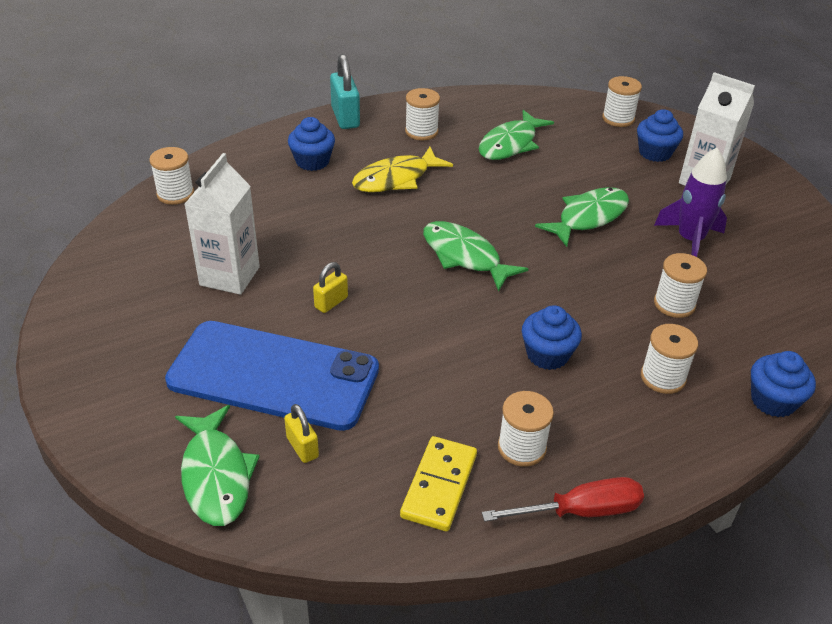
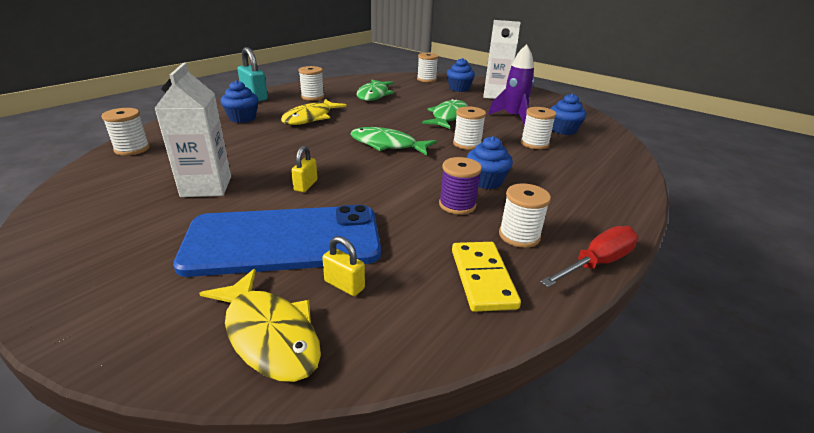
camera: 25 degrees left, 10 degrees down
green fish [175,405,260,526] -> yellow fish [199,269,321,382]
white spool [641,324,698,394] -> white spool moved to [453,106,486,150]
blue cupcake [751,351,816,417] -> blue cupcake moved to [551,93,586,135]
none -> purple spool [439,157,482,215]

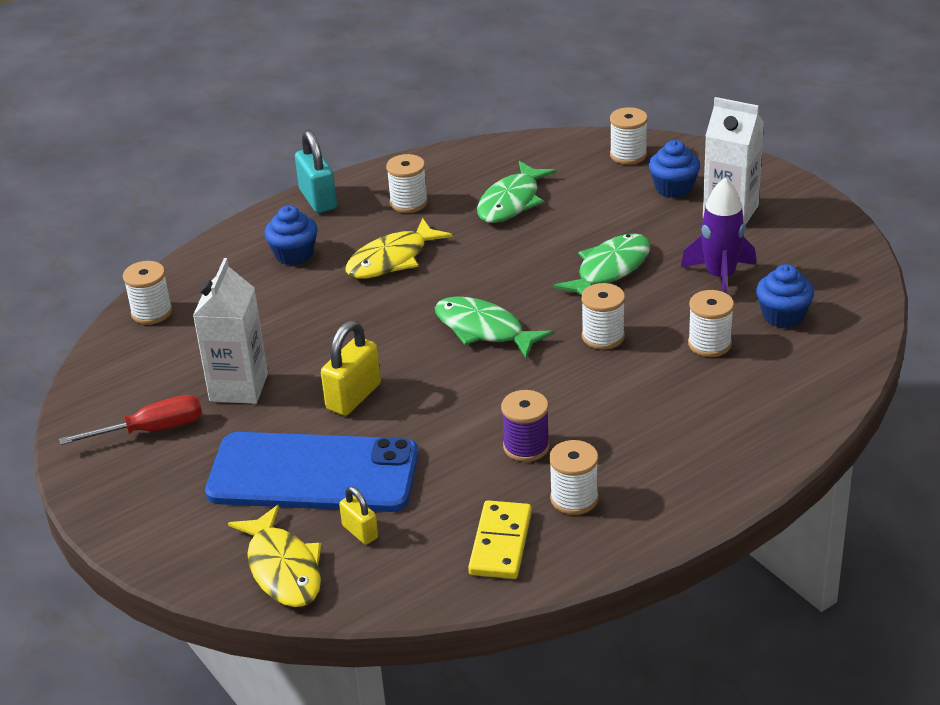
camera: 20 degrees right, 5 degrees up
yellow padlock [291,146,317,192] -> yellow padlock [321,320,381,416], size x1.71
blue cupcake [467,136,513,189] -> none
red screwdriver [540,226,638,287] -> red screwdriver moved to [59,395,202,445]

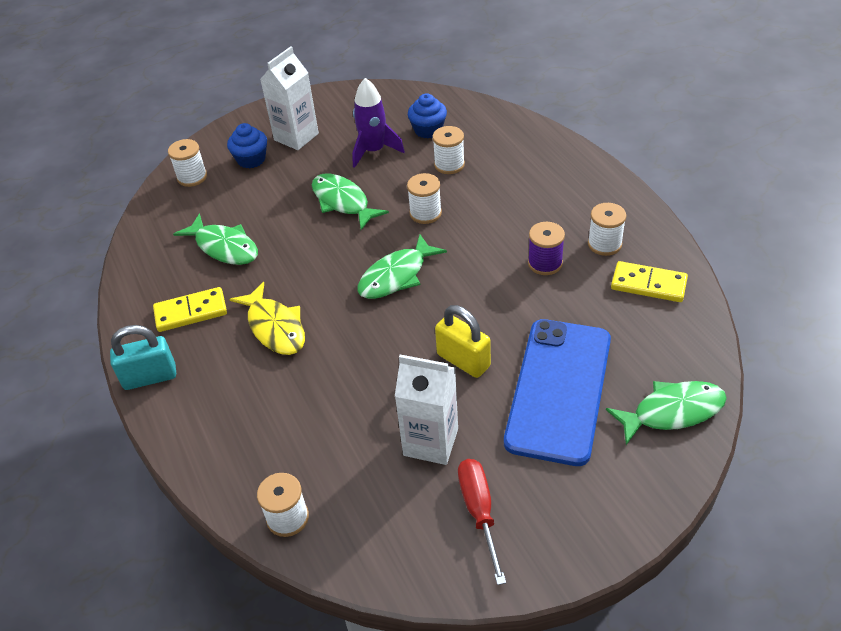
camera: 80 degrees left, 10 degrees up
yellow fish [228,505,322,607] -> green fish [606,381,727,445]
blue cupcake [264,206,317,265] -> none
yellow padlock [339,486,378,545] -> none
white spool [386,154,428,213] -> yellow domino [153,287,227,332]

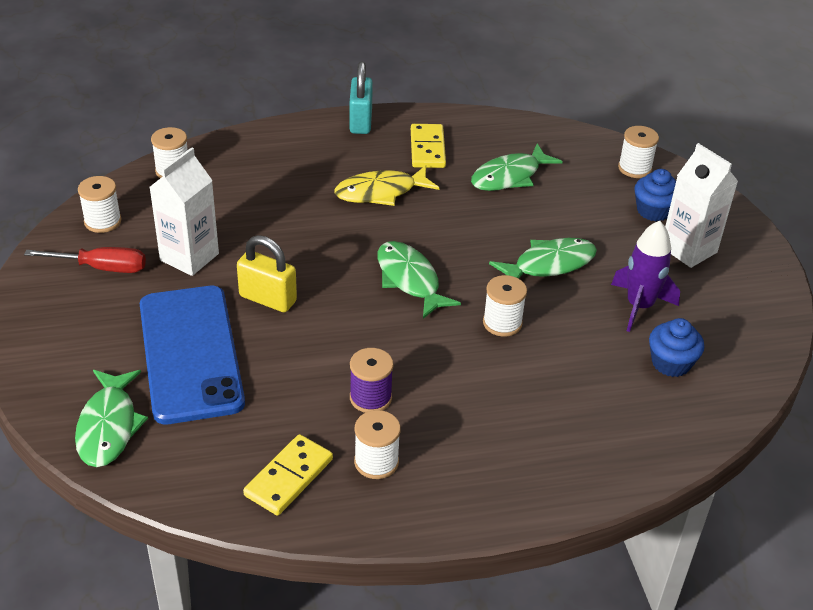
camera: 100 degrees right, 5 degrees down
white spool [433,126,465,174] -> white spool moved to [78,176,122,233]
yellow padlock [435,305,491,378] -> yellow padlock turned 60 degrees clockwise [237,235,297,312]
blue phone [504,319,611,466] -> blue phone turned 45 degrees clockwise [140,286,245,424]

